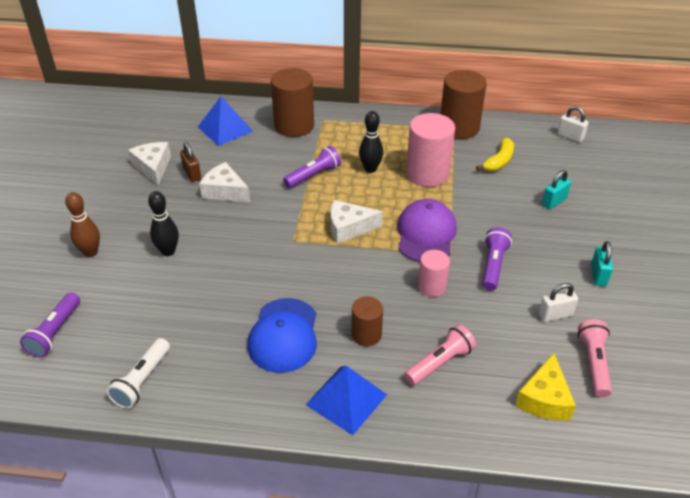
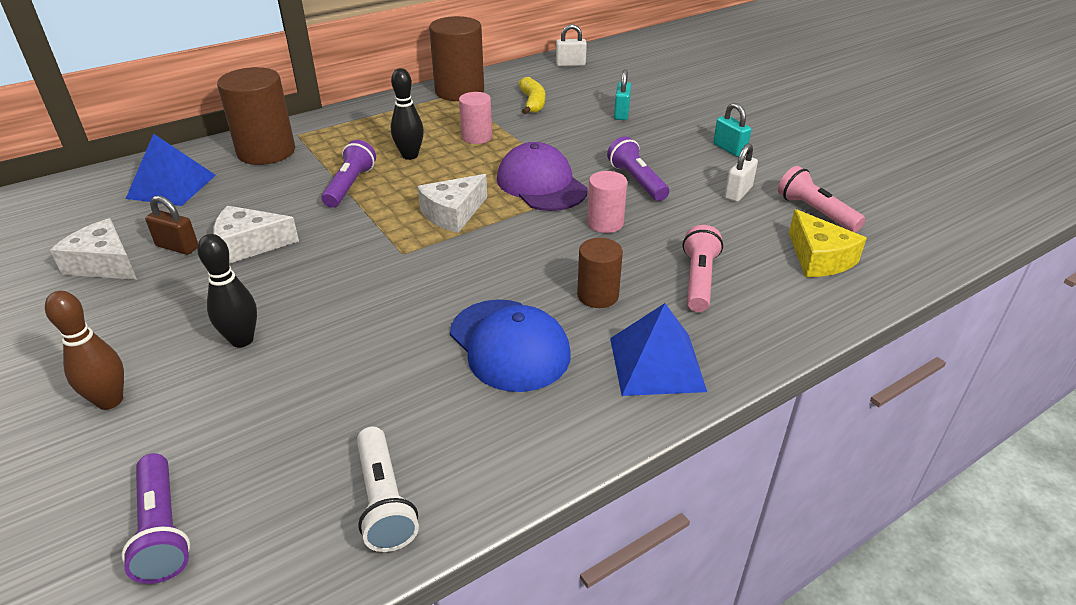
camera: 40 degrees left, 5 degrees down
pink cylinder [406,113,455,187] -> pink cylinder [459,92,492,144], size x0.56

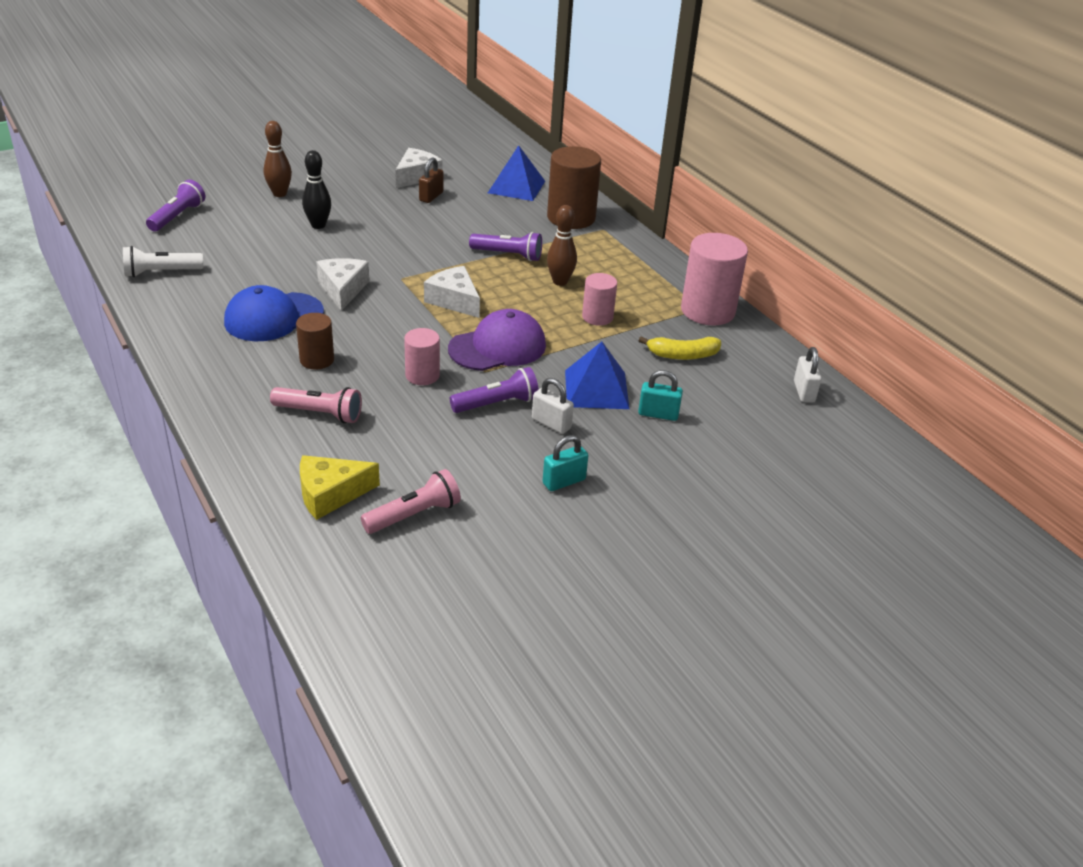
camera: 90 degrees right, 0 degrees up
purple flashlight [122,453,190,584] -> purple flashlight turned 135 degrees clockwise [146,179,206,232]
white cheese [213,206,299,264] -> white cheese moved to [316,258,369,311]
black bowling pin [391,68,424,160] -> brown bowling pin [547,205,577,286]
brown cylinder [429,16,484,101] -> pink cylinder [681,233,748,326]
blue pyramid [610,303,707,396] -> blue pyramid moved to [565,342,629,409]
white padlock [724,143,758,202] -> white padlock moved to [532,378,574,434]

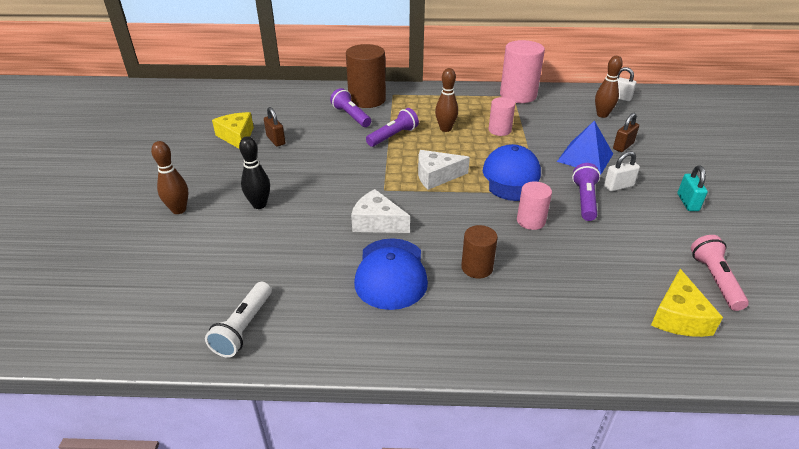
camera: 55 degrees left, 0 degrees up
purple flashlight [146,179,206,232] -> purple flashlight moved to [330,88,371,127]
pink flashlight [270,387,362,423] -> none
white cheese [395,148,442,188] -> yellow cheese [212,112,254,148]
purple cap [448,309,546,371] -> blue cap [483,144,541,201]
blue pyramid [488,145,545,201] -> none
yellow banana [638,336,721,360] -> none
turquoise padlock [638,370,683,421] -> brown padlock [613,113,639,152]
none -> brown bowling pin [595,56,623,118]

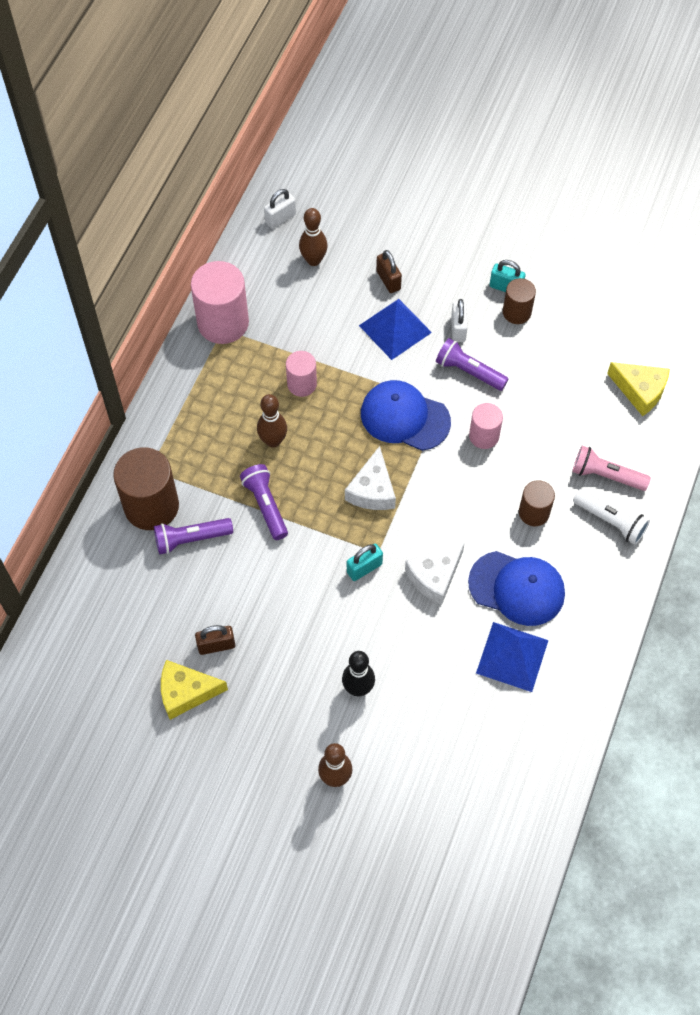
camera: 70 degrees left, 25 degrees up
white flashlight [205,282,271,358] -> white flashlight moved to [573,489,650,545]
pink flashlight [691,235,749,311] -> pink flashlight moved to [572,445,651,491]
none -> turquoise padlock [347,544,383,581]
none -> blue pyramid [476,622,549,692]
none -> brown cylinder [503,278,536,324]

